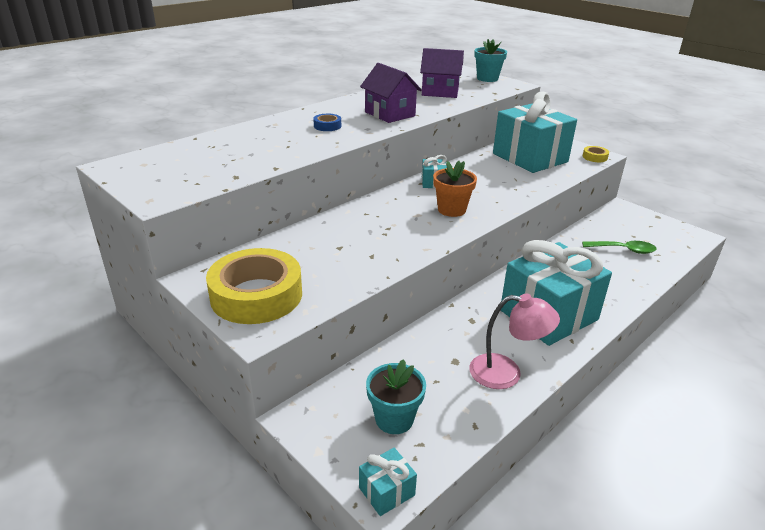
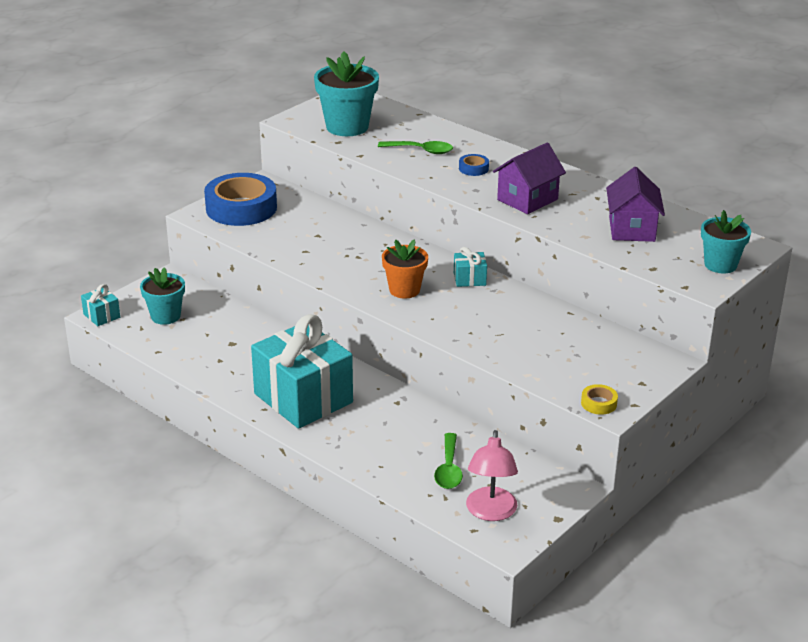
camera: 85 degrees right, 0 degrees up
yellow tape [206,248,302,324] -> blue tape [204,173,277,226]
pink lamp [469,294,560,389] -> pink lamp moved to [466,430,518,521]
turquoise gift [493,92,577,173] -> none
none -> turquoise flower pot [314,52,379,136]
none -> green spoon [378,141,453,154]

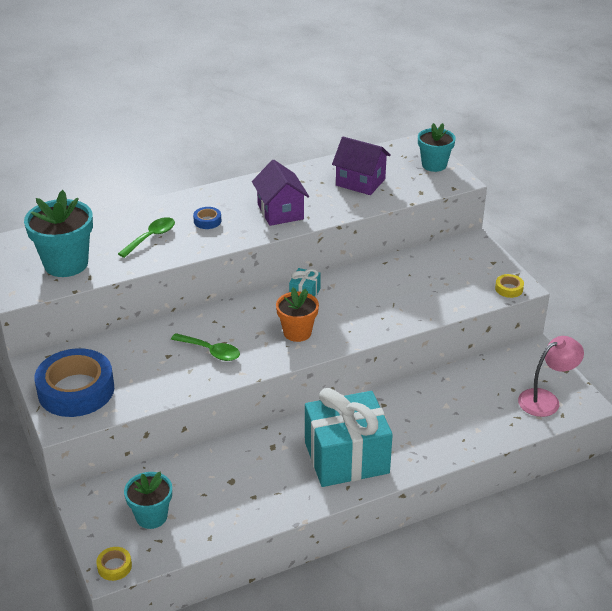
camera: 65 degrees left, 5 degrees up
turquoise gift [81,284,120,326] -> yellow tape [96,547,132,581]
green spoon [434,433,463,489] -> green spoon moved to [171,333,240,361]
pink lamp [466,430,518,521] -> pink lamp turned 60 degrees counterclockwise [518,336,584,417]

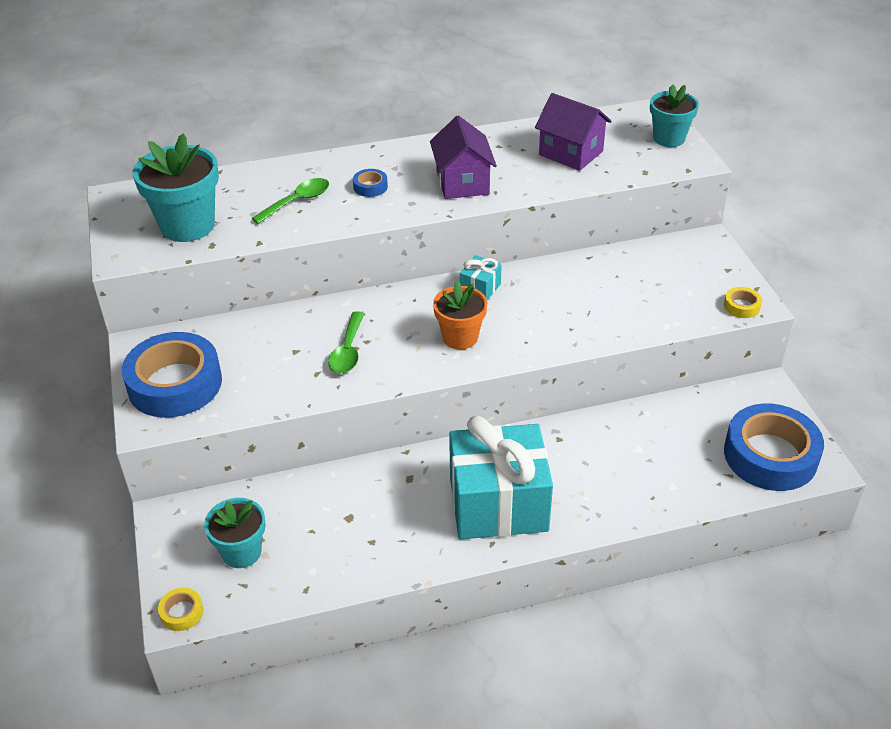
camera: 10 degrees right, 5 degrees up
green spoon [171,333,240,361] -> green spoon turned 60 degrees clockwise [328,311,364,374]
pink lamp [518,336,584,417] -> blue tape [724,403,824,491]

